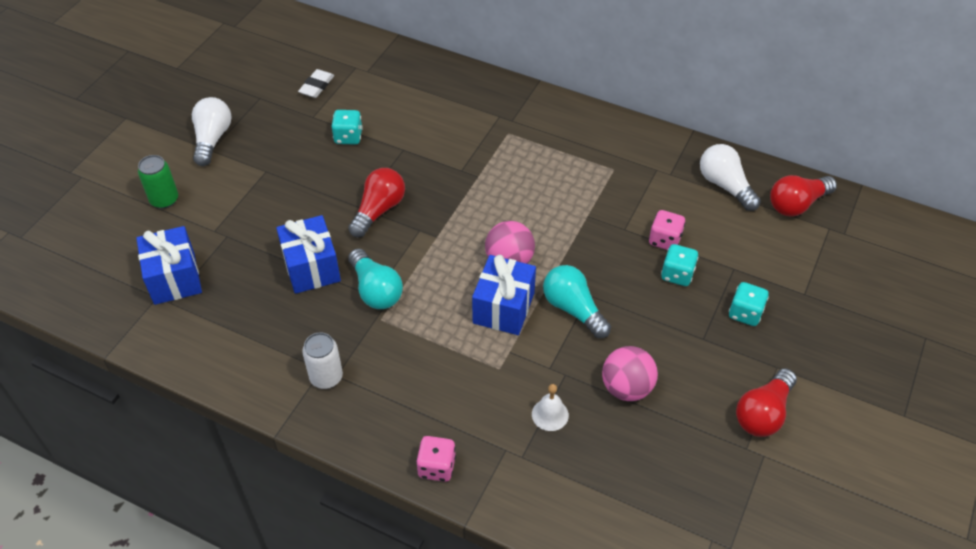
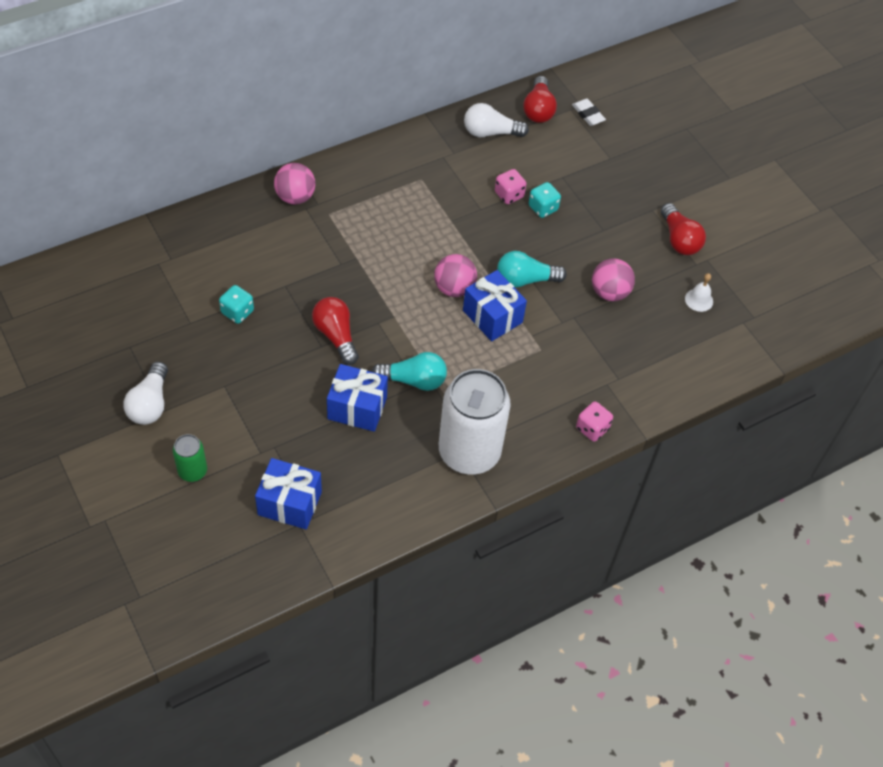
camera: 60 degrees left, 5 degrees up
white light bulb [192,97,232,166] -> white light bulb turned 120 degrees counterclockwise [123,362,168,425]
white eraser [298,69,334,98] -> white eraser moved to [572,98,606,126]
white can [302,332,343,389] -> white can [439,369,511,475], size x2.19
white bell [532,384,569,431] -> white bell moved to [685,273,713,312]
turquoise dice [729,282,769,326] -> none
none -> pink ball [274,163,316,204]

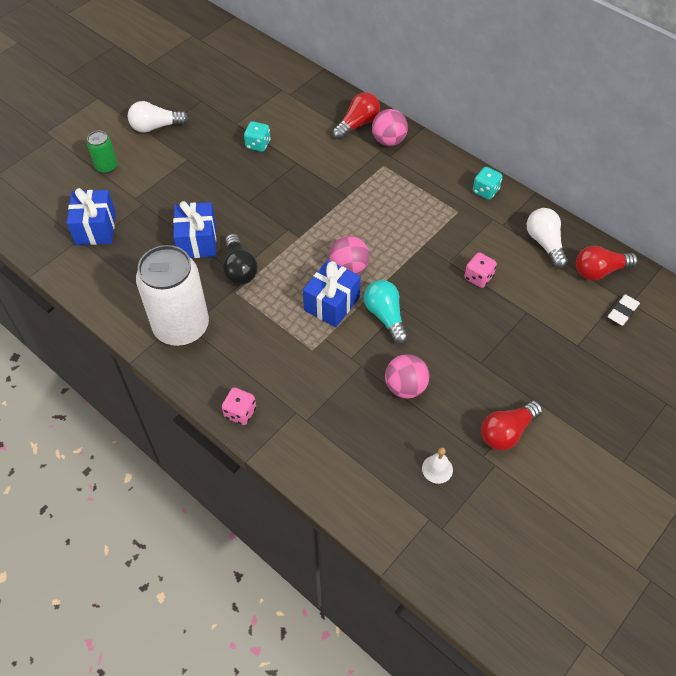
camera: 75 degrees right, 0 degrees up
red light bulb [312,297,359,365] -> red light bulb moved to [333,92,380,140]
turquoise light bulb [371,352,447,391] -> black light bulb [223,234,258,285]
turquoise dice [529,182,561,218] -> turquoise dice moved to [473,167,503,200]

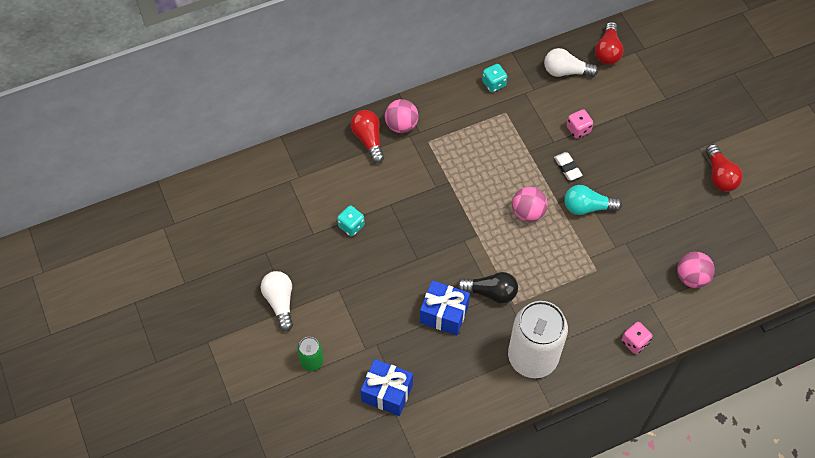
camera: 65 degrees left, 5 degrees up
white light bulb [128,101,189,133] -> white light bulb turned 150 degrees clockwise [261,271,293,332]
blue gift [303,260,360,327] -> none
pink ball [385,354,429,399] -> pink ball moved to [677,252,715,288]
white bell [422,447,453,484] -> none
white eraser [608,294,640,326] -> white eraser moved to [554,152,583,181]

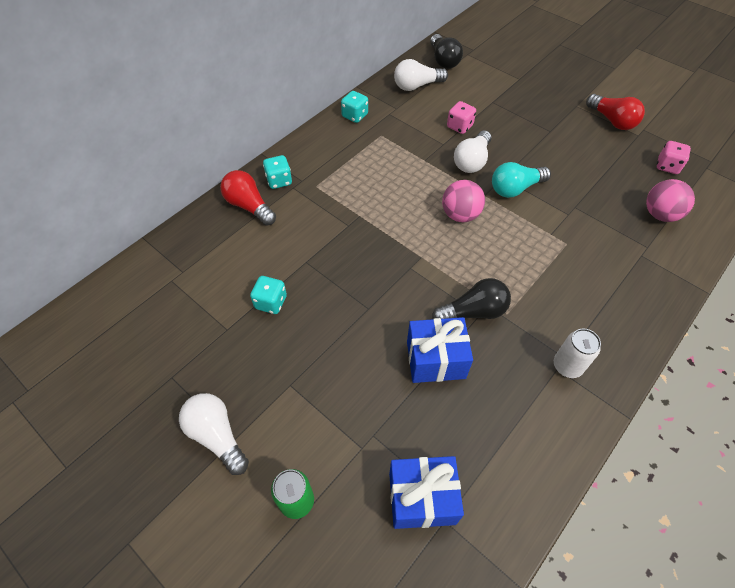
camera: 25 degrees left, 5 degrees down
pink ball [385,99,419,133] -> turquoise dice [263,155,292,189]
white can [508,301,568,378] -> white can [554,329,601,378], size x0.46
white eraser [554,152,583,181] -> white light bulb [454,130,491,173]
red light bulb [595,22,624,65] -> black light bulb [430,34,463,69]
pink dice [622,322,653,354] -> pink dice moved to [657,141,691,174]

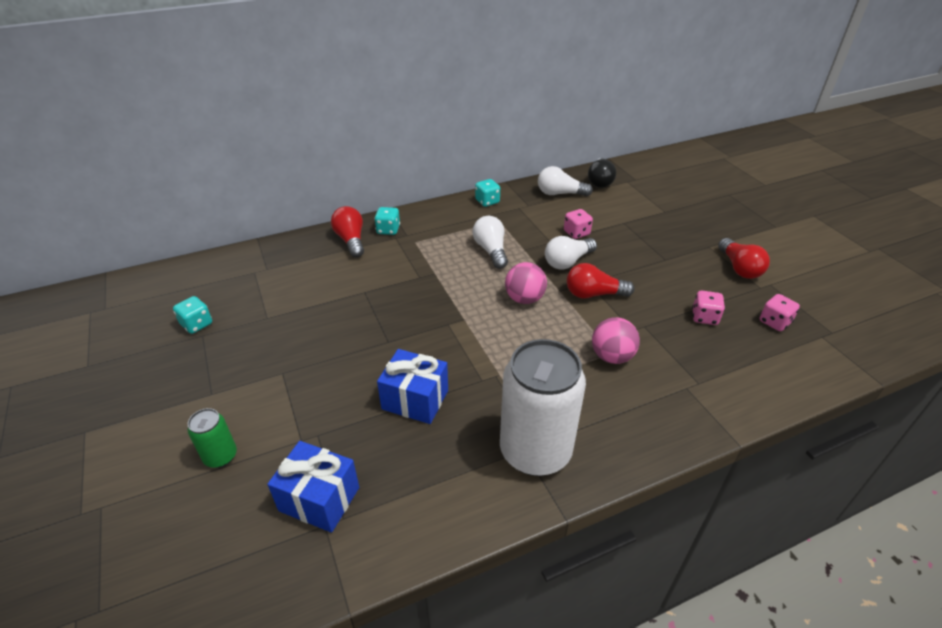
camera: 25 degrees right, 15 degrees down
white light bulb [179,393,249,475] -> white light bulb moved to [473,216,508,269]
turquoise dice [250,276,287,314] -> turquoise dice moved to [173,296,212,334]
black light bulb [432,278,511,319] -> none
turquoise light bulb [492,162,551,198] -> red light bulb [567,263,635,299]
white can [554,329,601,378] -> white can [500,339,586,476], size x2.19
pink ball [646,179,695,222] -> pink ball moved to [592,317,640,364]
none -> pink dice [692,291,725,325]

